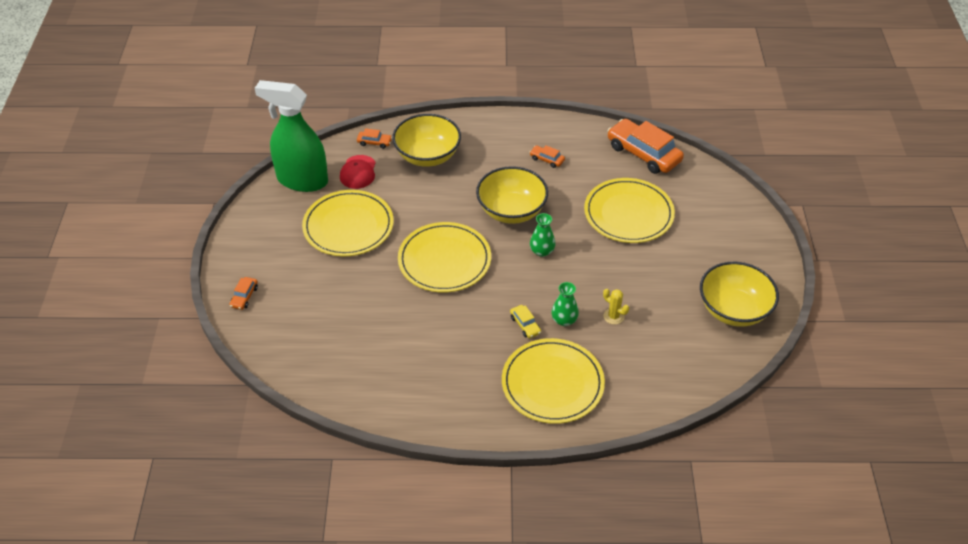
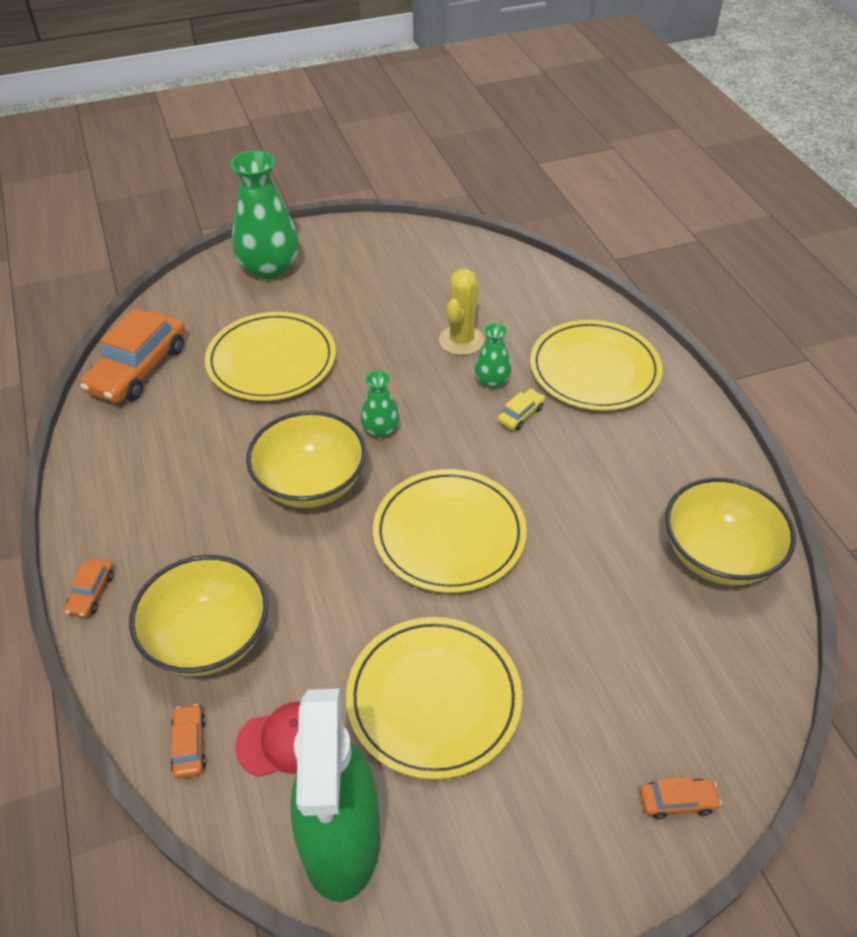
camera: 110 degrees left, 0 degrees up
orange car [530,145,565,168] -> orange car moved to [64,558,114,617]
yellow cactus [603,289,629,325] -> yellow cactus [439,269,484,355], size x1.67
yellow bowl [700,262,779,327] -> yellow bowl moved to [665,478,796,585]
none -> green vase [230,150,299,280]

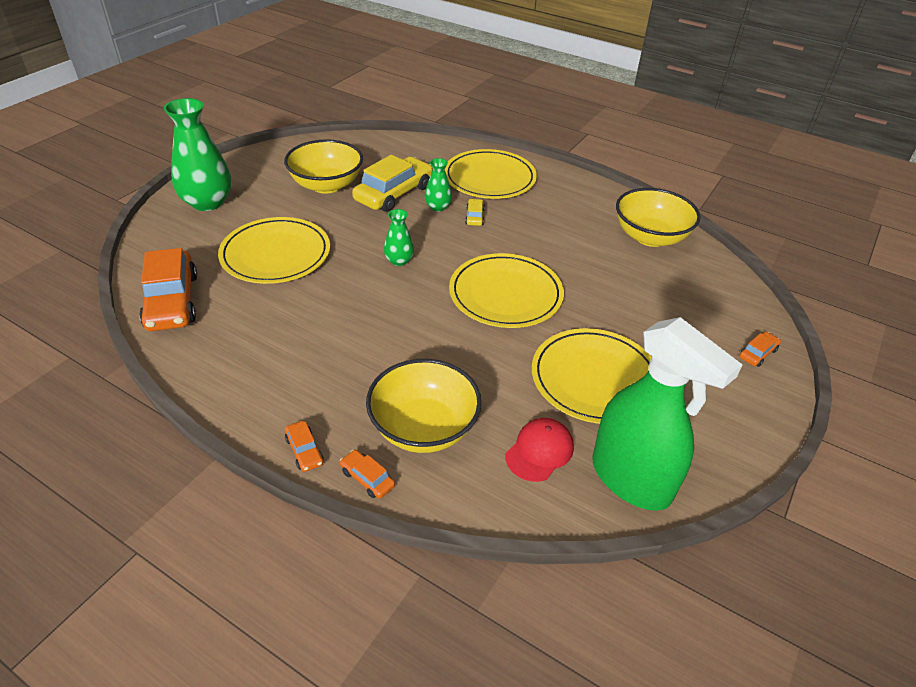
camera: 40 degrees left, 5 degrees down
orange car [170,704,206,779] -> orange car moved to [340,450,395,499]
yellow bowl [246,411,366,508] -> yellow bowl moved to [284,139,363,194]
yellow cactus [439,269,484,355] -> yellow car [352,155,433,212]

